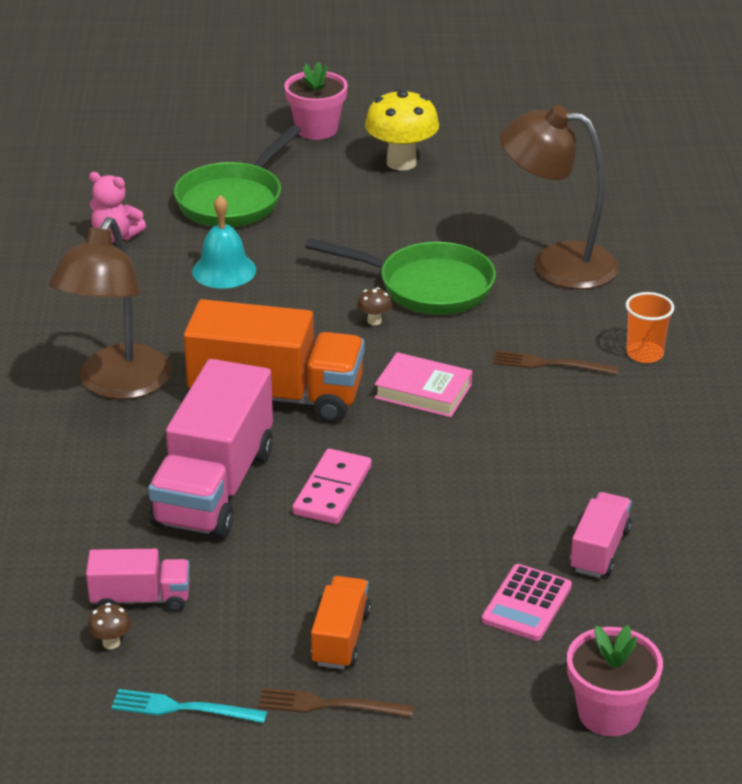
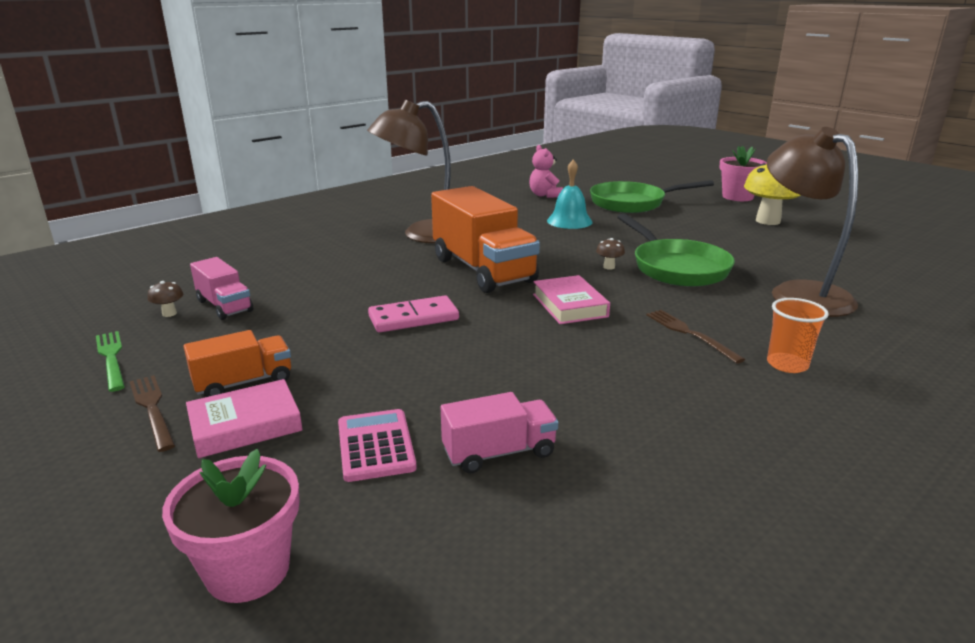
camera: 50 degrees right, 10 degrees down
turquoise fork [111,689,267,723] -> green fork [96,331,125,392]
pink truck [148,359,273,539] -> none
pink calculator [482,564,572,641] -> pink calculator turned 90 degrees clockwise [338,409,417,482]
none -> pink book [186,379,303,458]

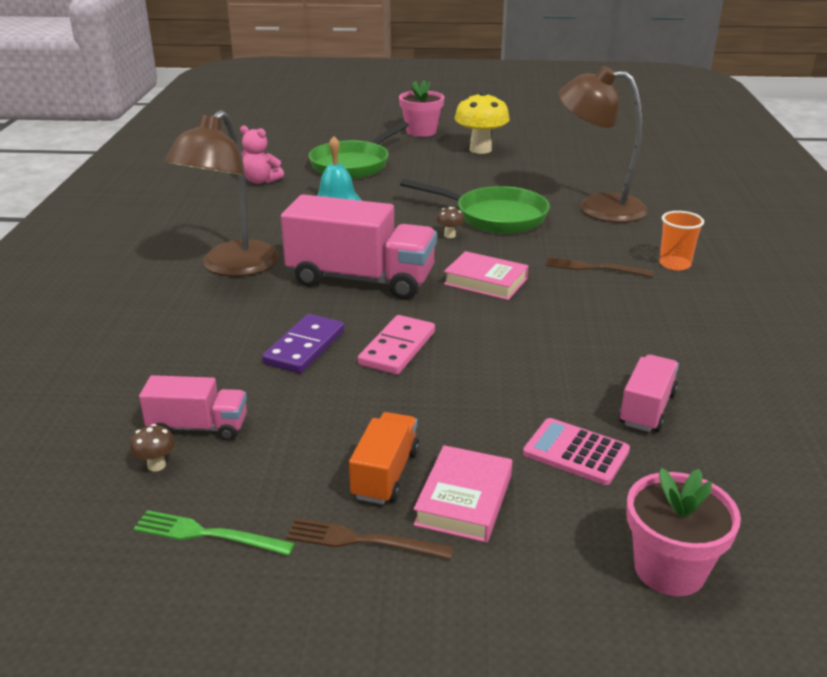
camera: 45 degrees left, 5 degrees up
orange truck [431,186,540,293] -> pink truck [281,194,437,299]
none -> purple domino [262,314,344,373]

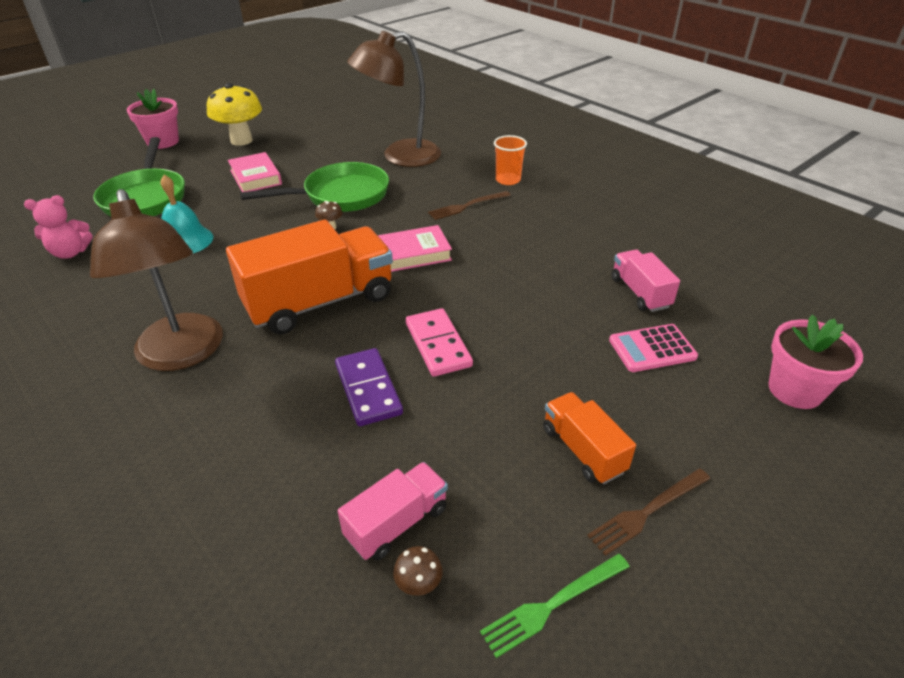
camera: 45 degrees left, 10 degrees up
pink truck [281,194,437,299] -> orange truck [226,220,393,334]
pink book [413,445,512,543] -> pink book moved to [228,152,282,192]

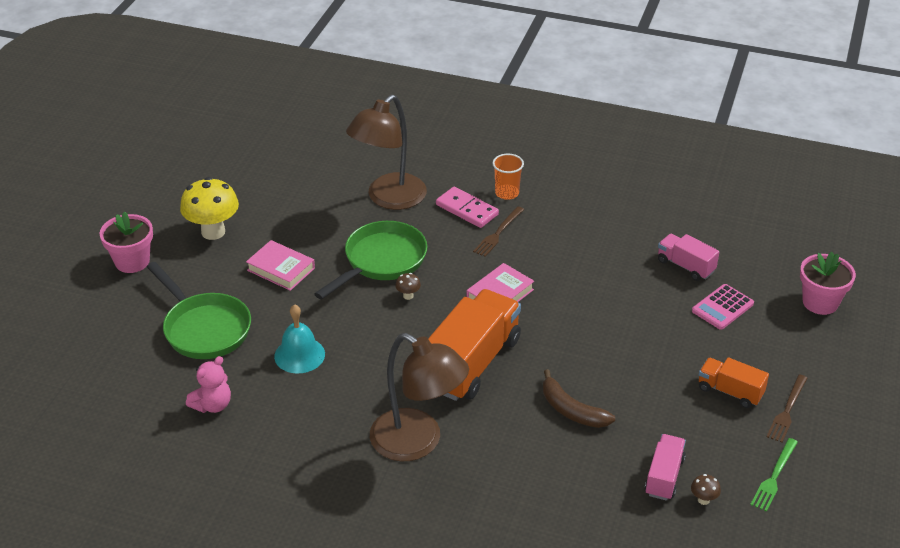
camera: 30 degrees left, 0 degrees up
purple domino [335,348,403,426] -> brown banana [543,369,615,428]
pink domino [406,308,473,377] -> pink domino moved to [436,187,499,228]

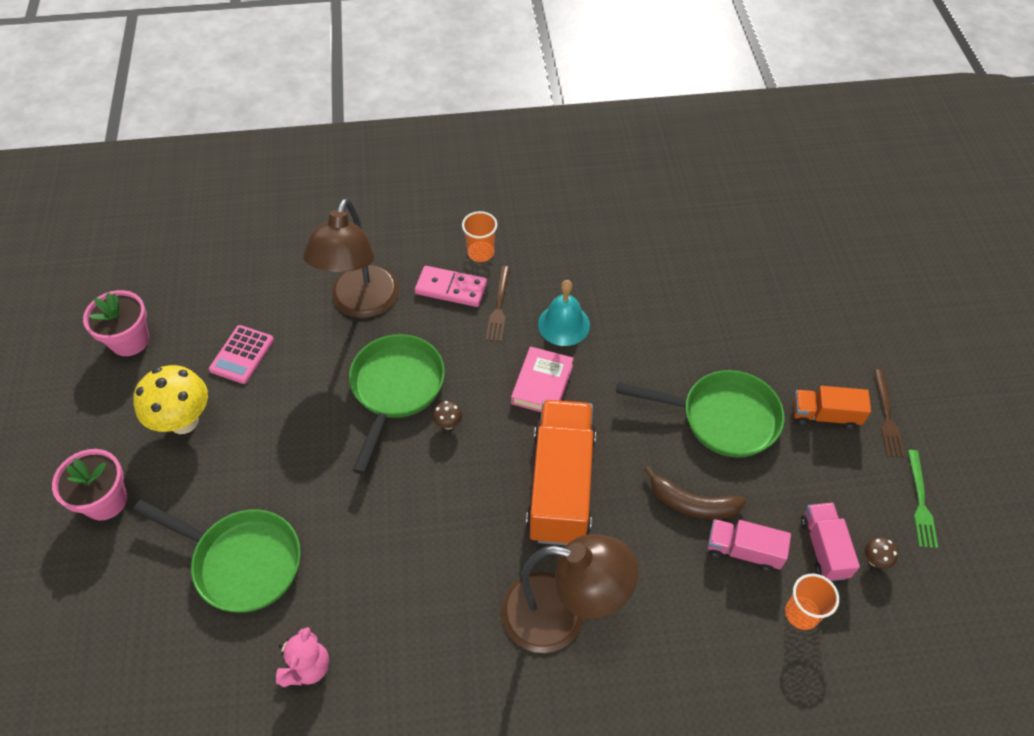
camera: 25 degrees left, 15 degrees up
pink book [246,240,315,291] -> none
turquoise bell [274,304,325,374] -> turquoise bell moved to [538,280,590,346]
pink truck [658,234,719,281] -> pink truck moved to [707,519,791,572]
pink calculator [692,284,754,330] -> pink calculator moved to [209,325,274,384]
pink flower pot [800,252,856,315] -> pink flower pot moved to [83,290,149,356]
none -> green pan [616,370,785,458]
none -> orange cup [785,574,839,630]

